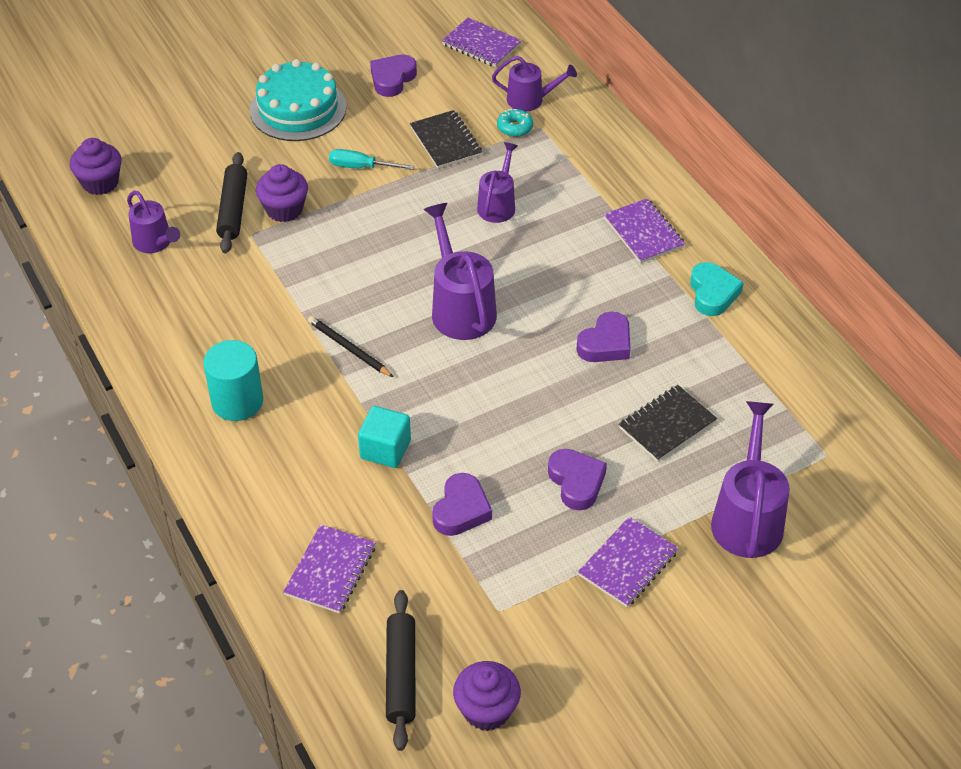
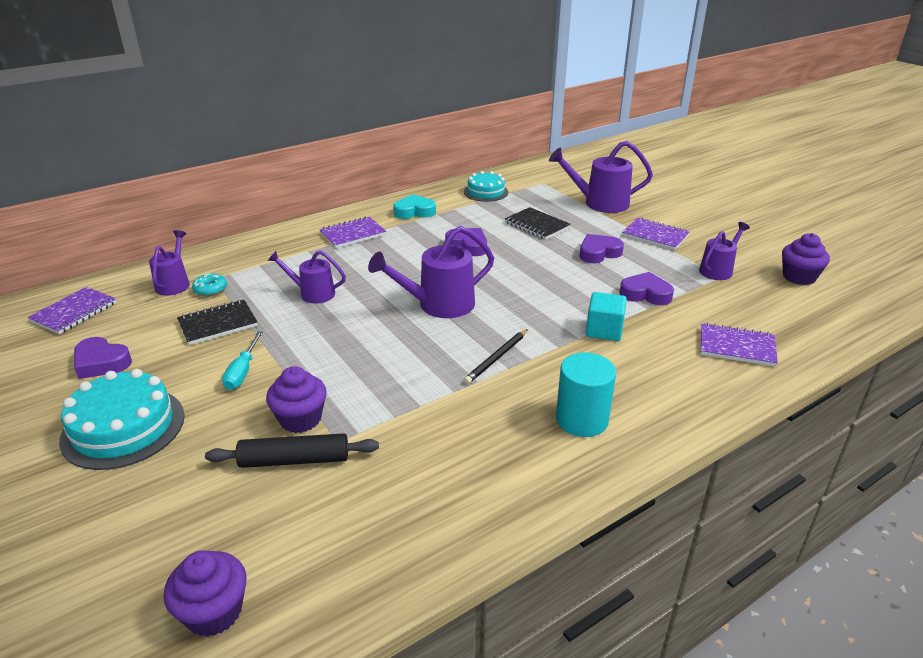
camera: 95 degrees left, 15 degrees down
purple watering can [127,190,180,253] -> purple watering can moved to [699,222,750,280]
black rolling pin [386,590,415,751] -> none
none -> turquoise cake [464,171,508,202]

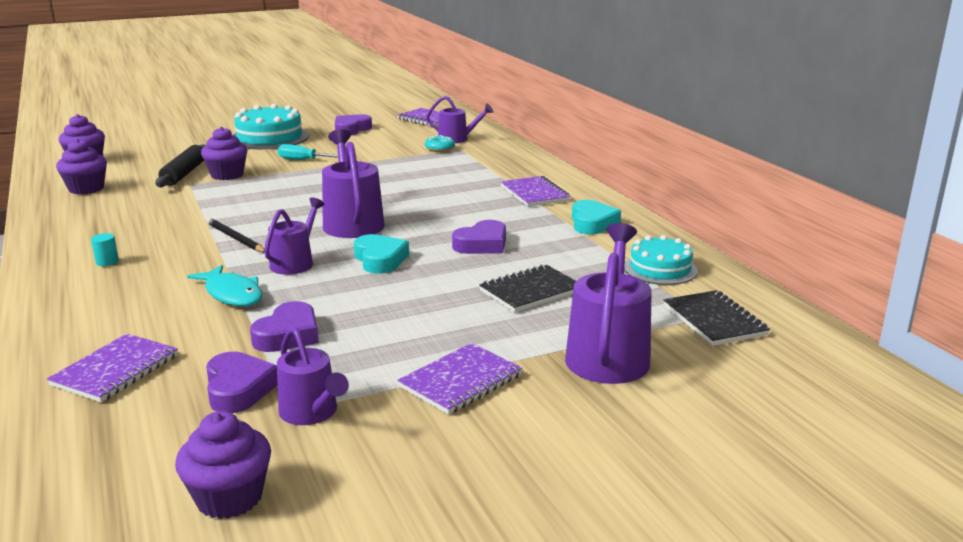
camera: 100 degrees right, 10 degrees down
black notebook [177,300,258,345] -> black notebook moved to [663,290,770,346]
purple watering can [268,251,346,304] -> purple watering can moved to [264,197,325,275]
turquoise cylinder [556,352,616,437] -> turquoise cylinder [91,233,119,266], size x0.42
purple heart [580,234,624,263] -> purple heart moved to [206,351,277,413]
turquoise cube [586,292,627,341] -> turquoise fish [187,265,263,306]
none -> purple cupcake [56,139,107,194]
none -> turquoise heart [354,234,409,274]

